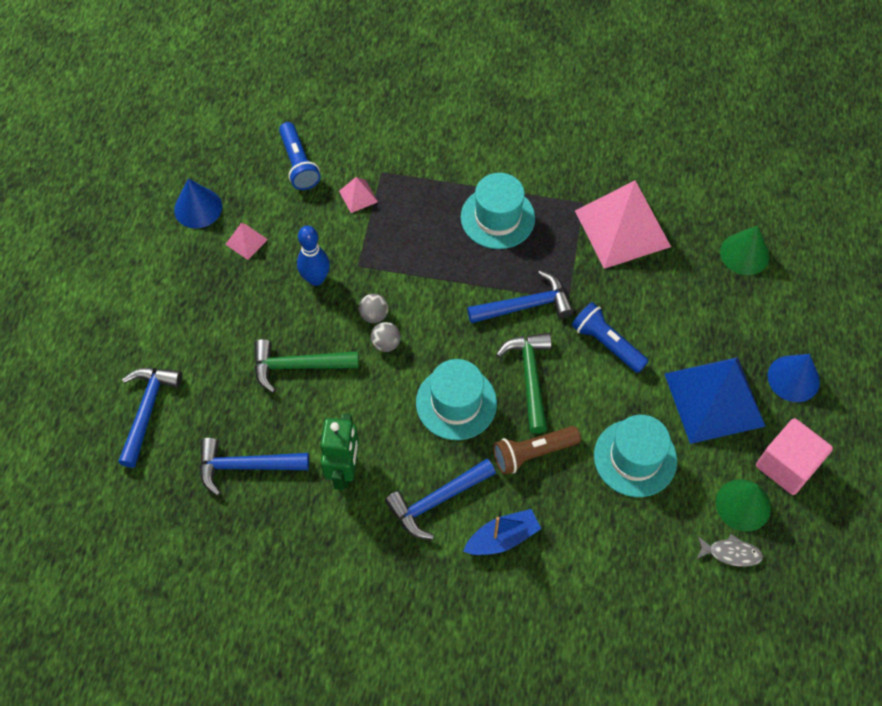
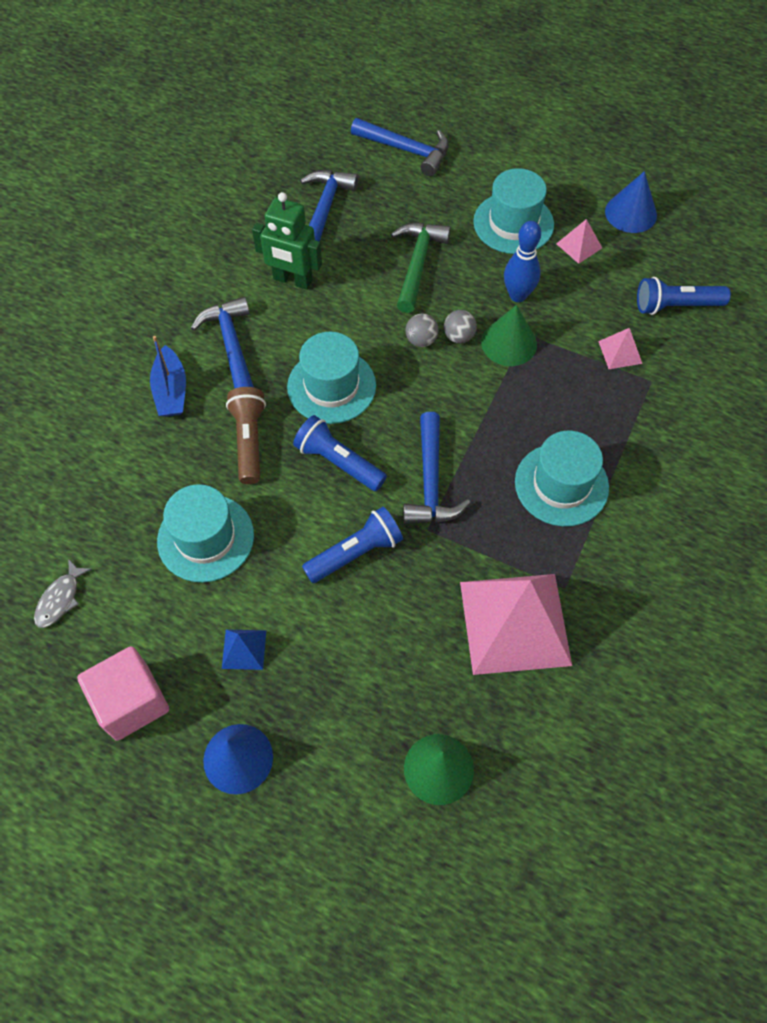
camera: 105 degrees right, 0 degrees up
green hammer [496,333,551,433] -> blue flashlight [293,415,387,491]
blue pyramid [665,357,766,444] -> blue pyramid [222,629,266,670], size x0.41
green cone [716,479,771,531] -> green cone moved to [481,305,537,366]
none -> turquoise hat [473,168,554,254]

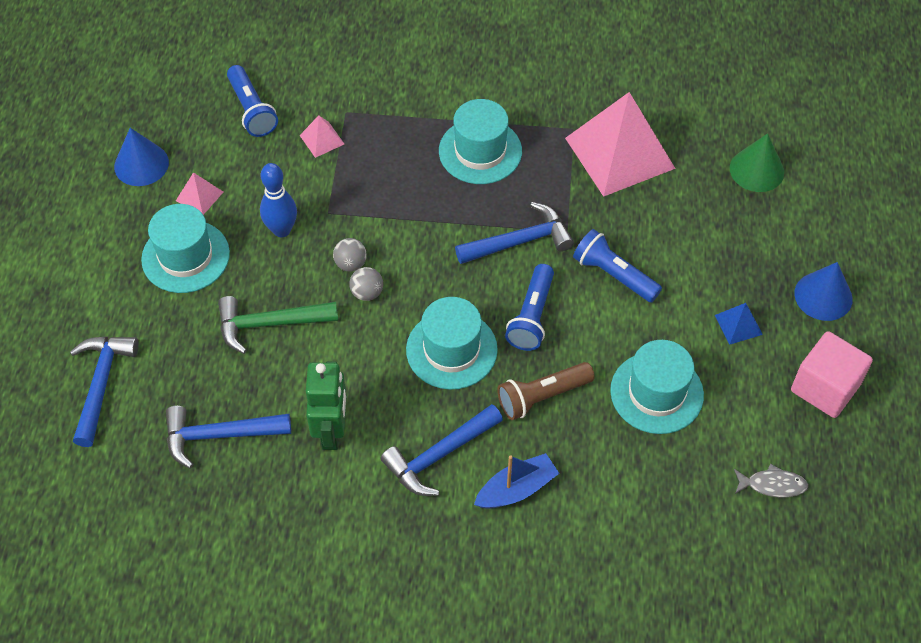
camera: 110 degrees left, 5 degrees down
green cone [481,305,537,366] -> none

